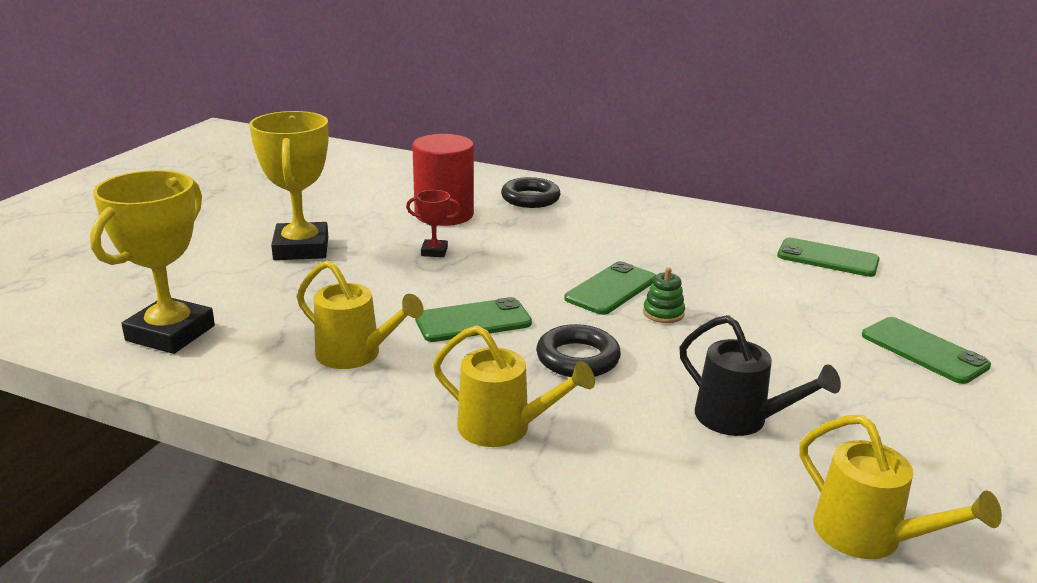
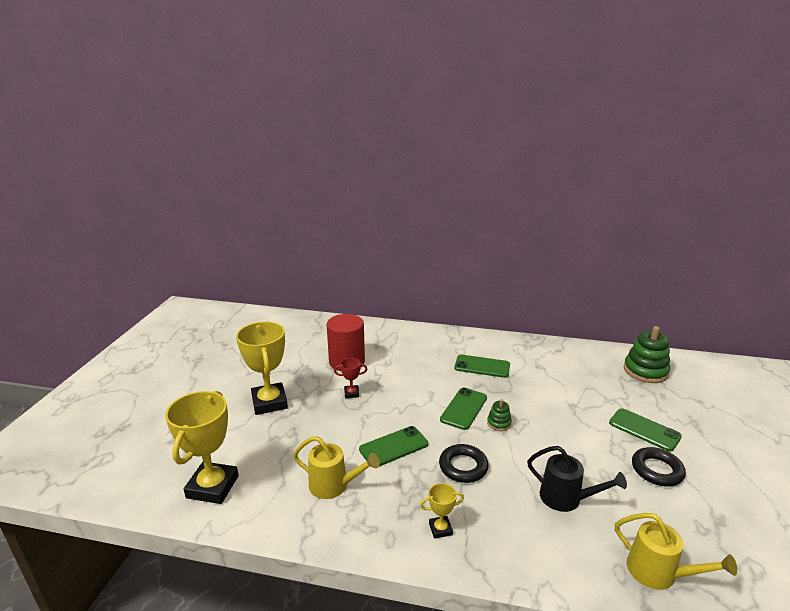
camera: 10 degrees left, 0 degrees up
yellow watering can [433,325,595,447] -> yellow trophy [420,483,464,539]
black ring [501,177,560,208] -> black ring moved to [632,447,686,486]
green phone [777,238,880,277] -> green phone moved to [454,355,510,378]
none -> green stacking toy [624,326,670,383]

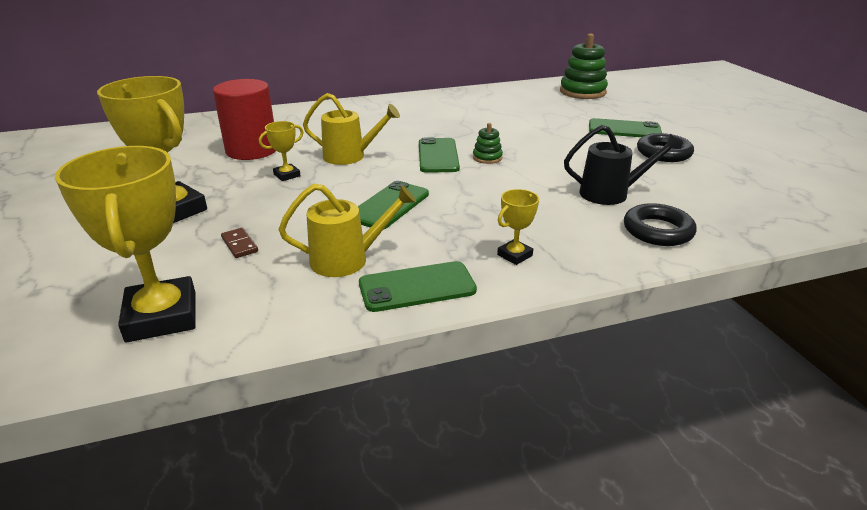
camera: 30 degrees left, 5 degrees up
red trophy [334,358,367,398] -> yellow trophy [259,121,304,181]
black ring [439,444,489,483] -> black ring moved to [624,203,697,246]
green phone [454,355,510,378] -> green phone moved to [359,261,477,312]
yellow watering can [615,513,737,590] -> yellow watering can moved to [303,93,400,165]
none -> brown domino [221,228,258,258]

